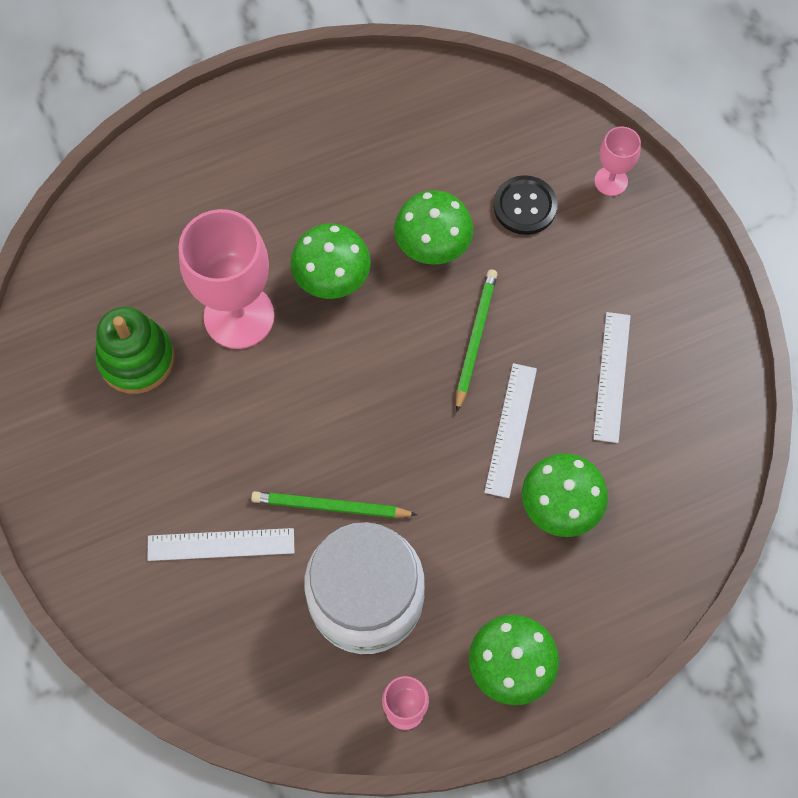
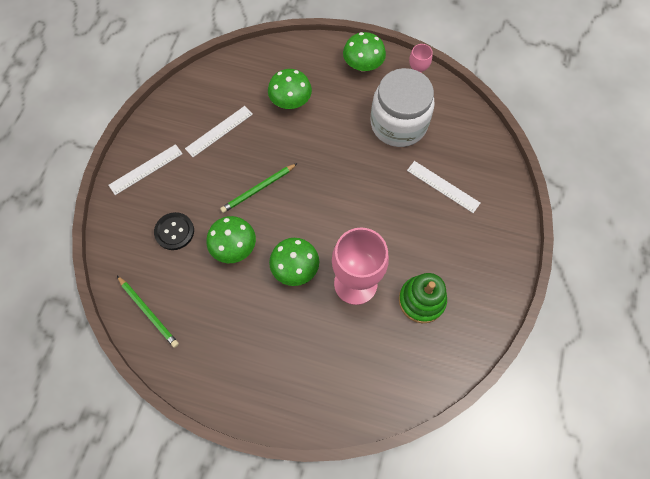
camera: 140 degrees left, 0 degrees up
green pencil [251,491,418,518] -> green pencil moved to [117,276,179,348]
white ruler [484,363,537,498] -> white ruler moved to [108,144,183,195]
pink goblet [594,127,641,196] -> none

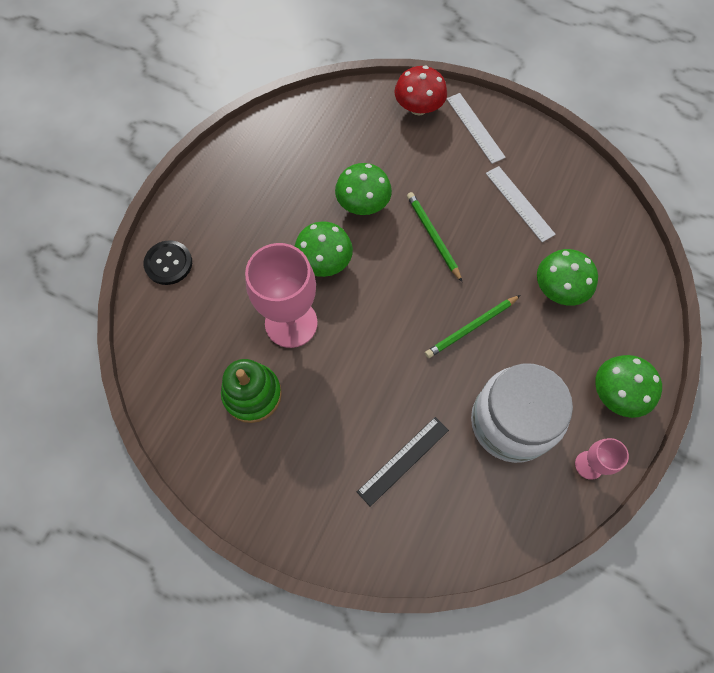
camera: 100 degrees right, 0 degrees up
green pencil [117,276,179,348] -> green pencil moved to [425,295,520,358]
black button [154,212,194,250] -> black button moved to [144,240,192,285]
white ruler [407,161,480,213] -> black ruler [357,417,449,507]
none -> red mushroom [394,66,447,115]

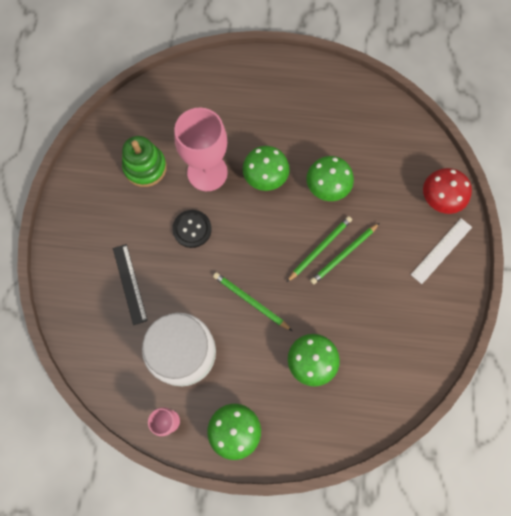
camera: 70 degrees right, 5 degrees up
black button [144,240,192,285] -> black button moved to [172,210,212,248]
black ruler [357,417,449,507] -> black ruler turned 45 degrees clockwise [113,244,148,325]
white ruler [486,166,556,242] -> none
none -> green pencil [310,223,379,285]

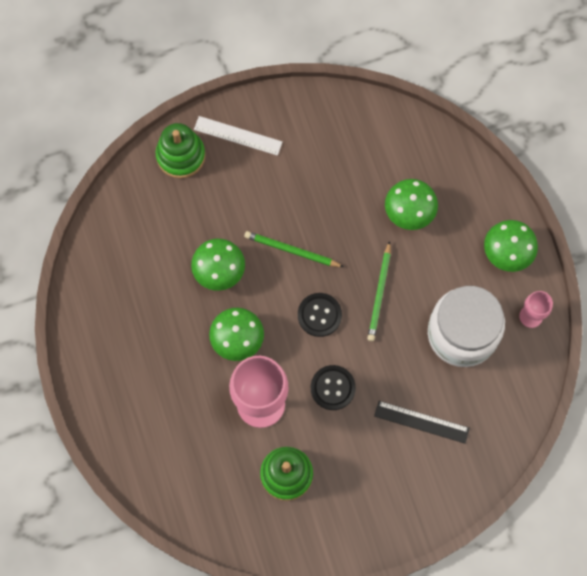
camera: 115 degrees left, 0 degrees up
black ruler [113,244,148,325] -> black ruler turned 60 degrees clockwise [374,401,470,444]
green pencil [310,223,379,285] -> none
red mushroom [423,168,472,214] -> green stacking toy [156,123,205,179]
none -> black button [298,293,342,337]

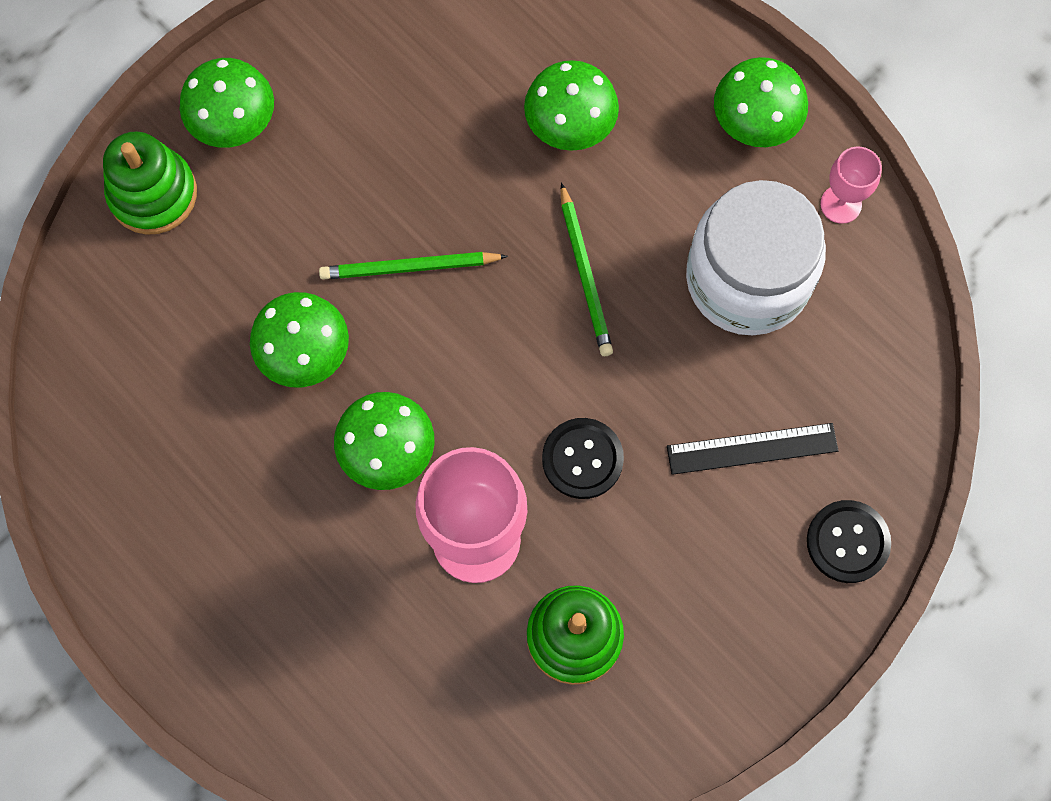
camera: 25 degrees left, 0 degrees up
white ruler [194,116,282,156] -> green mushroom [180,58,274,148]
black button [298,293,342,337] -> black button moved to [807,500,891,583]

